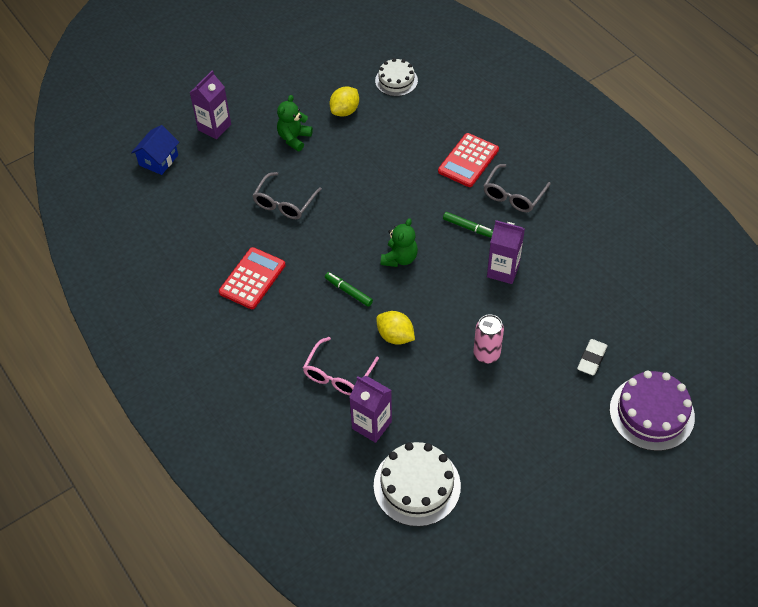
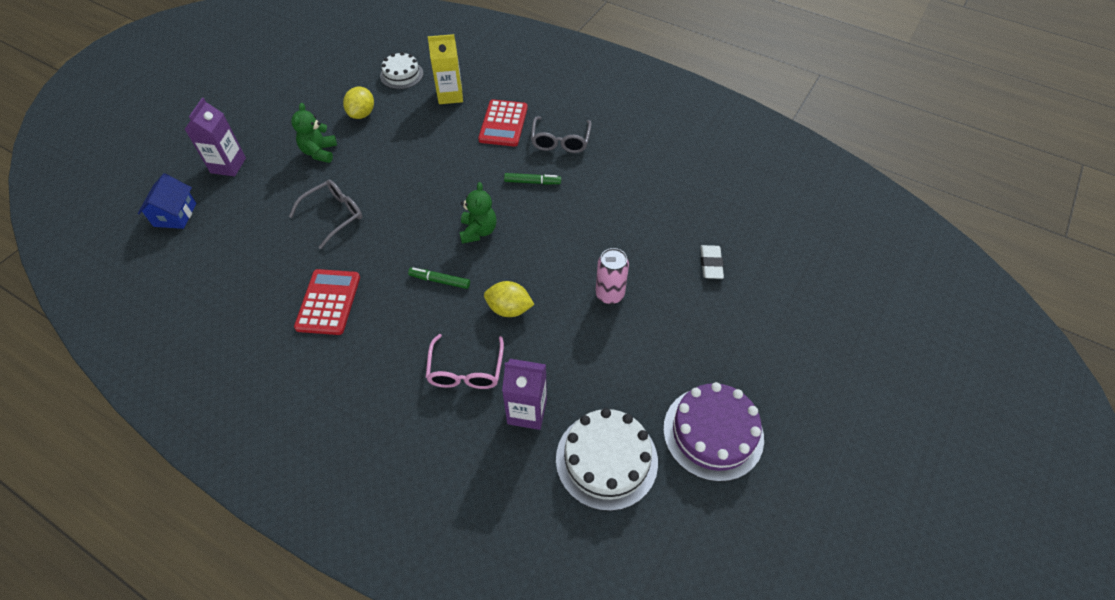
camera: 25 degrees left, 0 degrees up
grey glasses [252,172,322,219] -> grey glasses turned 135 degrees counterclockwise [289,180,362,249]
purple carton [487,220,525,284] -> none
purple cake [610,371,695,451] -> purple cake moved to [663,382,764,482]
none -> yellow carton [428,34,463,104]

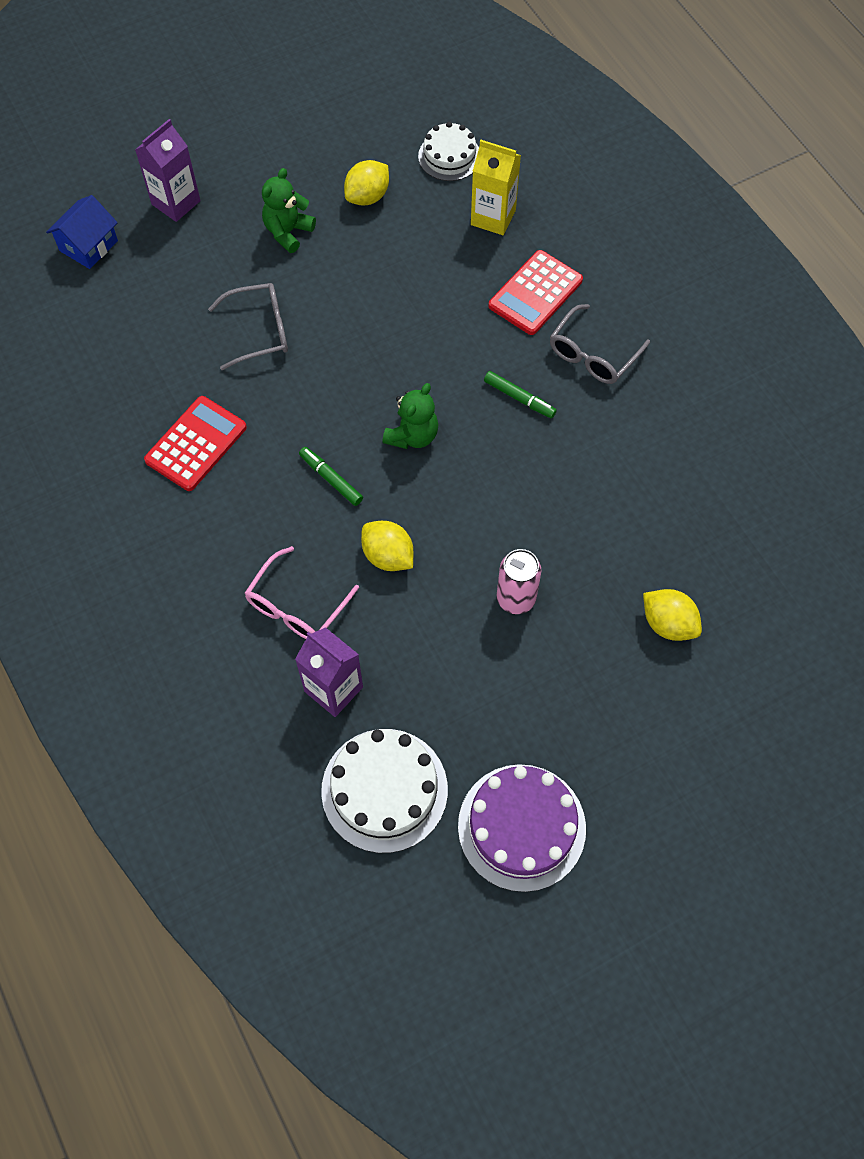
camera: 30 degrees right, 10 degrees up
white eraser [700,245,724,279] -> yellow lemon [643,589,702,641]

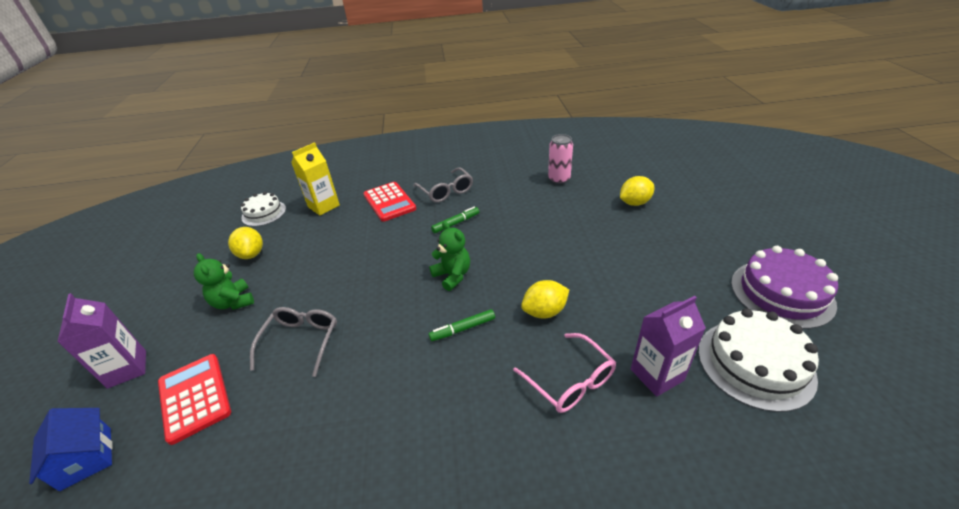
camera: 65 degrees left, 25 degrees down
red calculator [144,396,247,491] -> red calculator moved to [158,354,231,445]
pink can [497,549,541,614] -> pink can moved to [548,134,573,184]

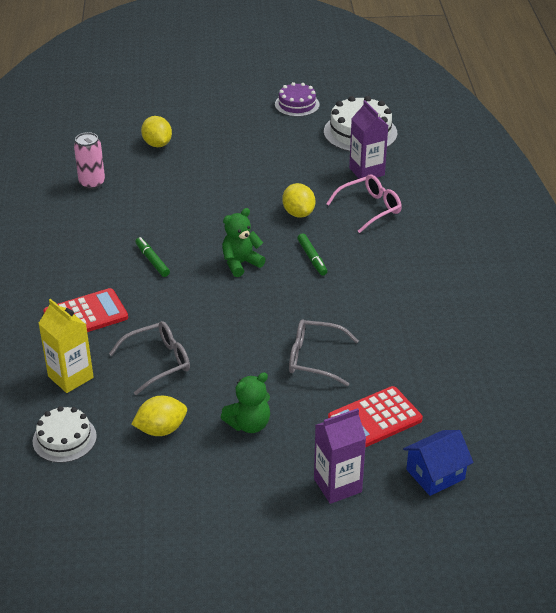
camera: 90 degrees left, 0 degrees up
grey glasses [413,167,473,203] -> grey glasses moved to [109,321,190,395]
purple cake [731,246,838,329] -> purple cake [275,82,320,117], size x0.63

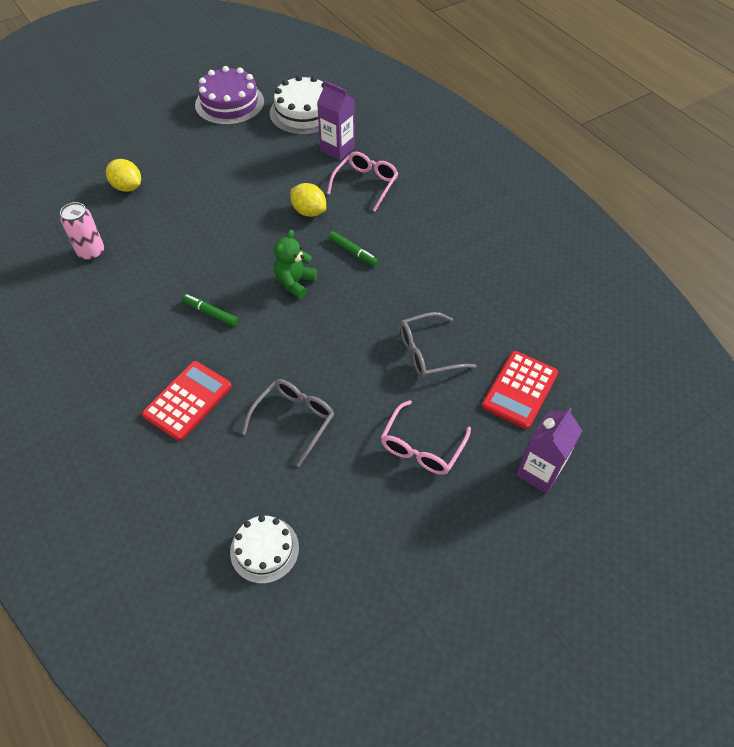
camera: 30 degrees left, 15 degrees up
yellow carton [38,299,94,393] -> none
yellow lemon [131,396,187,436] -> none
green teddy bear [220,372,270,433] -> pink glasses [381,400,471,475]
purple cake [275,82,320,117] -> purple cake [195,66,264,125], size x1.59
blue house [403,430,473,496] -> none

